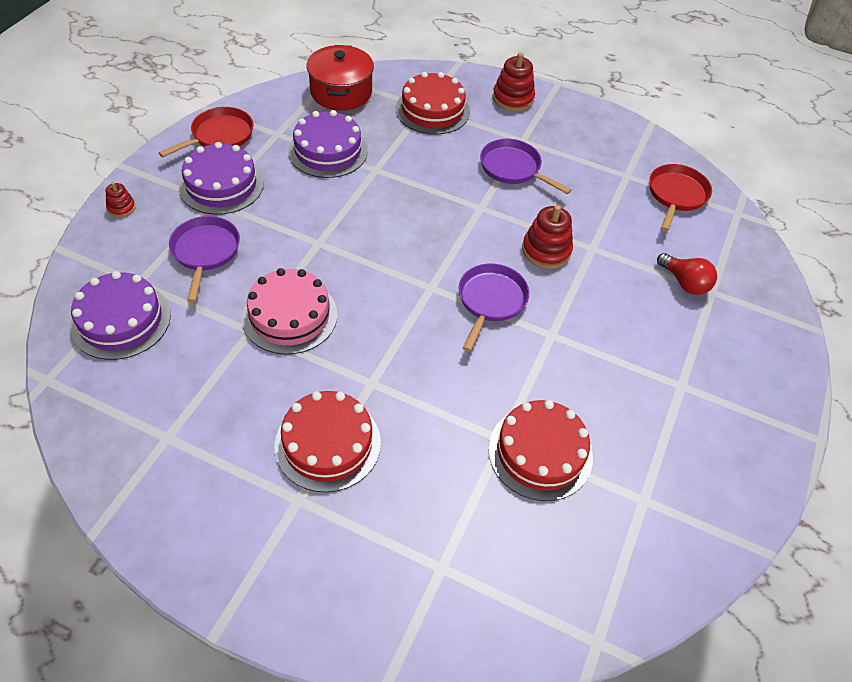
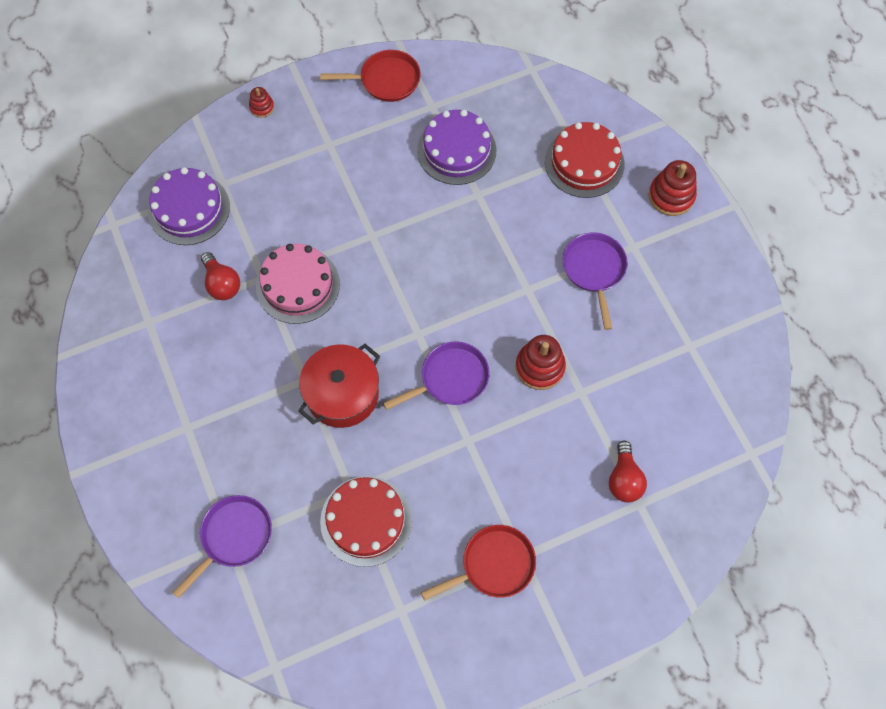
camera: 45 degrees right, 15 degrees up
purple pan [169,216,240,302] -> purple pan moved to [172,495,272,599]
purple cake [179,142,264,215] -> none
red cake [274,391,381,492] -> none
red pot [307,45,374,110] -> red pot moved to [298,344,380,428]
red pan [649,164,712,231] -> red pan moved to [421,525,536,601]
none -> red light bulb [201,252,240,300]

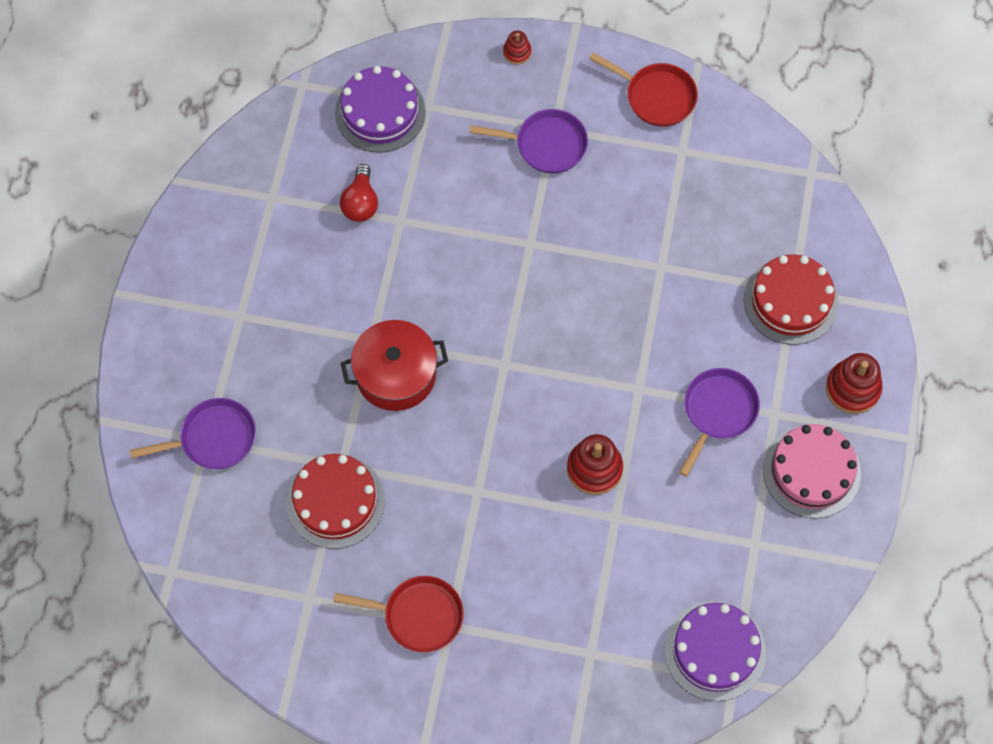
camera: 35 degrees right, 0 degrees up
pink cake [256,244,340,324] -> pink cake moved to [763,424,861,518]
purple pan [383,341,490,410] -> purple pan moved to [470,109,588,173]
purple cake [417,109,497,185] -> purple cake moved to [664,601,766,701]
red light bulb [609,440,647,503] -> none

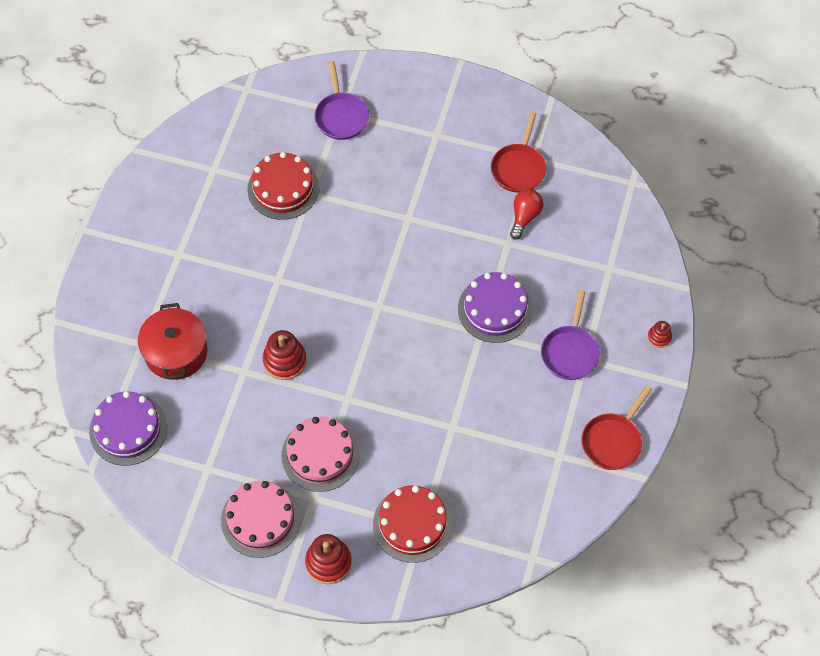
camera: 95 degrees right, 5 degrees down
red pan [333,576,464,652] -> red pan moved to [491,112,546,193]
purple cake [335,66,426,153] -> purple cake moved to [458,272,533,343]
red light bulb [340,164,378,222] -> red light bulb turned 105 degrees clockwise [510,189,543,240]
red pot [341,320,448,411] -> red pot moved to [138,303,207,380]
purple pan [679,368,760,477] -> pink cake [281,417,360,492]

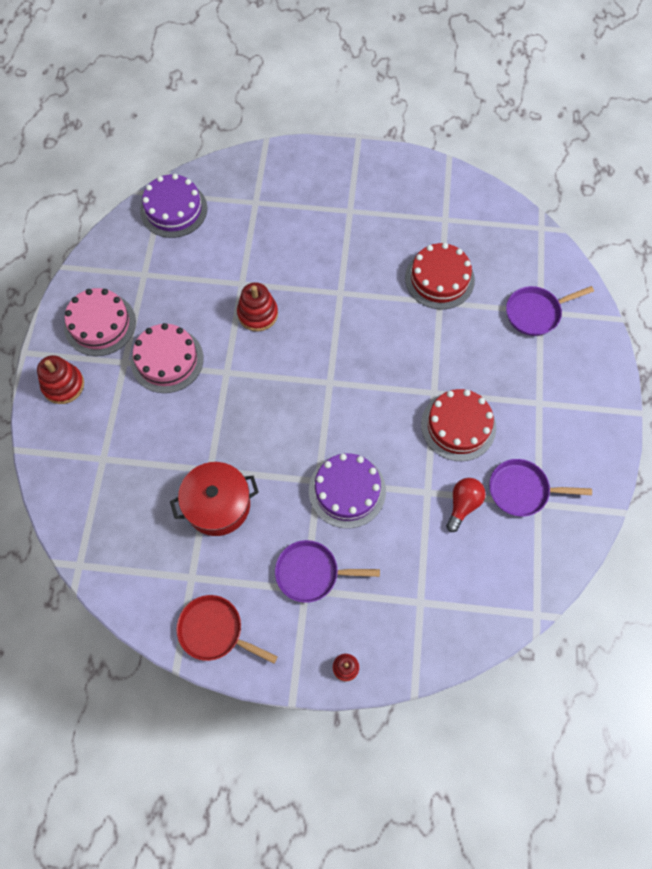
camera: 80 degrees right, 5 degrees up
red pot [138,303,207,380] -> red pot moved to [170,462,259,536]
red cake [373,485,453,563] -> red cake moved to [421,389,496,461]
red pan [491,112,546,193] -> purple pan [489,459,592,516]
red light bulb [510,189,543,240] -> red light bulb turned 75 degrees counterclockwise [446,478,486,532]

